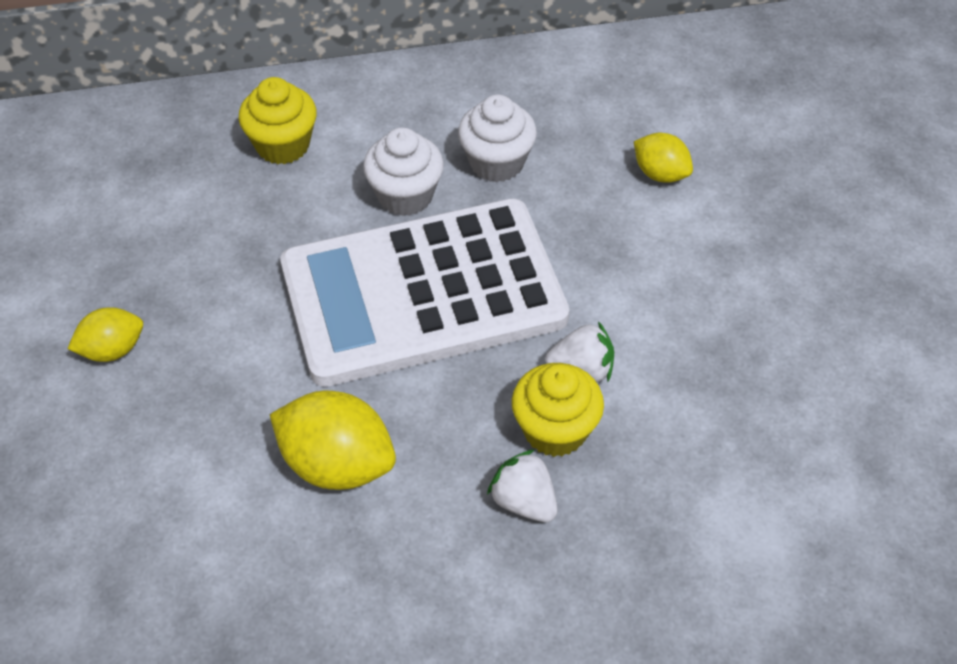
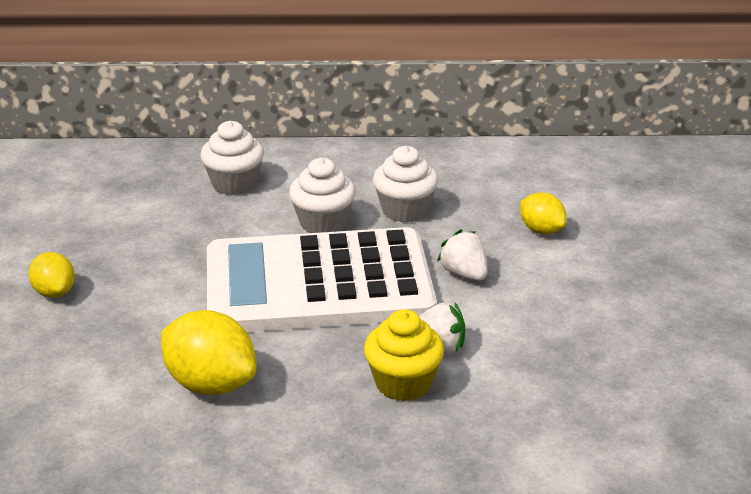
camera: 10 degrees right, 20 degrees down
yellow lemon [67,307,143,362] -> yellow lemon turned 75 degrees clockwise [28,252,75,298]
yellow cupcake [239,77,317,164] -> white cupcake [200,121,264,195]
white strawberry [487,449,558,522] -> white strawberry moved to [437,229,487,281]

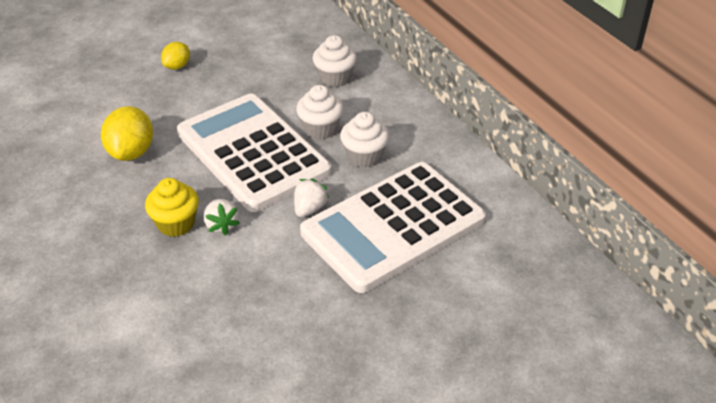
camera: 60 degrees right, 10 degrees up
yellow lemon [520,192,567,234] -> white calculator [300,162,486,293]

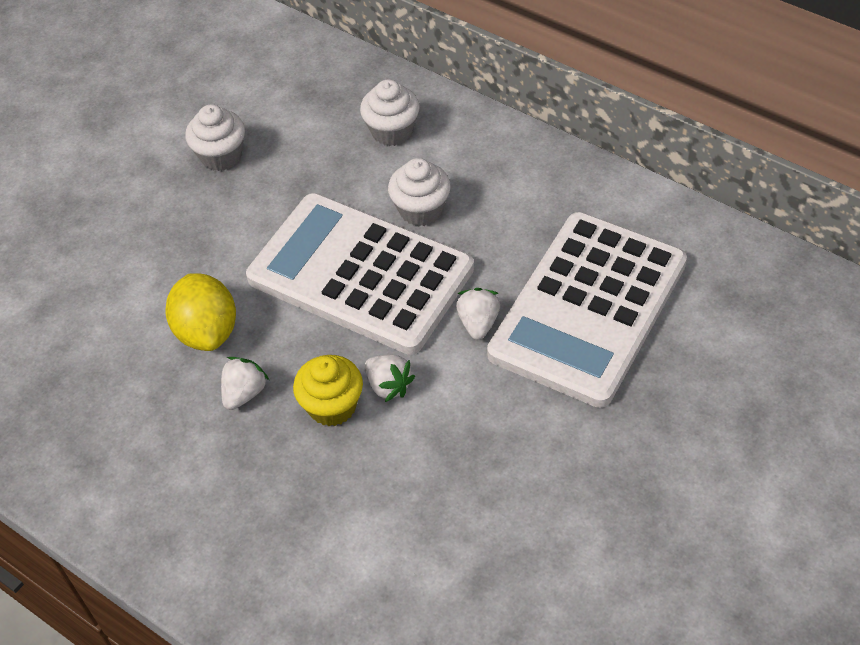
camera: 20 degrees left, 10 degrees up
yellow lemon [161,42,190,70] -> none
white cupcake [340,112,389,167] -> white cupcake moved to [185,105,245,171]
none -> white strawberry [221,357,269,410]

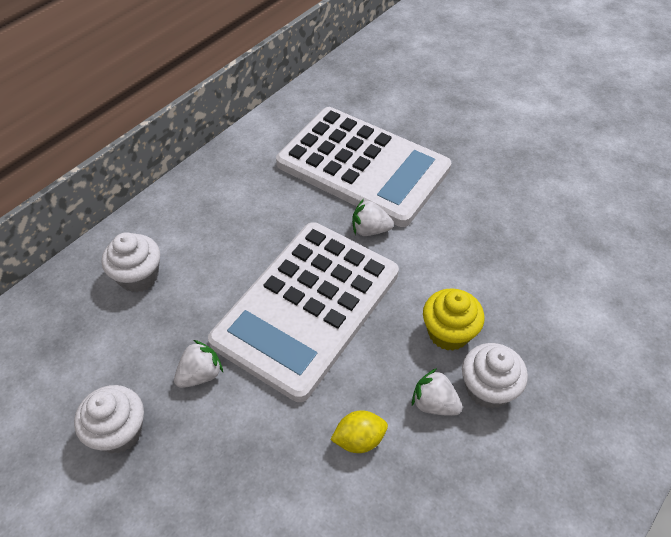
camera: 90 degrees left, 0 degrees up
yellow lemon [166,273,236,351] -> yellow lemon [330,410,388,453], size x0.59
white strawberry [365,355,415,402] -> white strawberry moved to [174,340,223,388]
white cupcake [388,158,451,226] -> white cupcake moved to [462,343,528,409]

